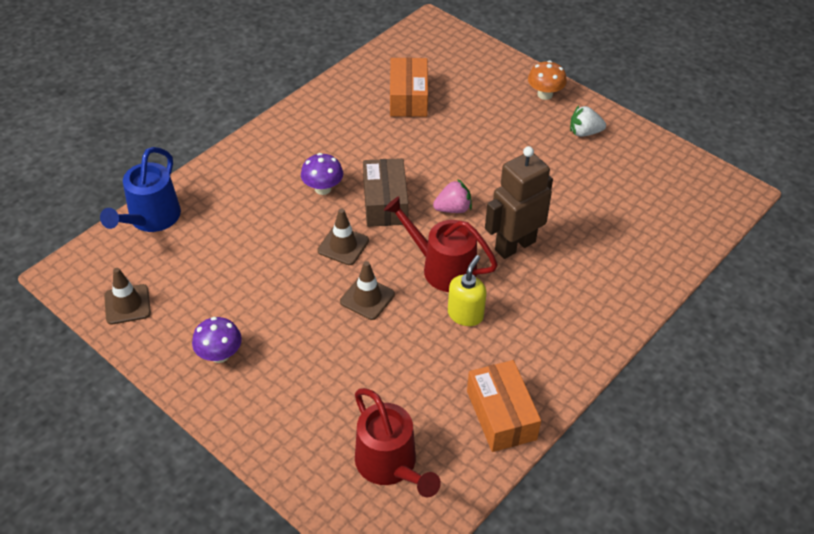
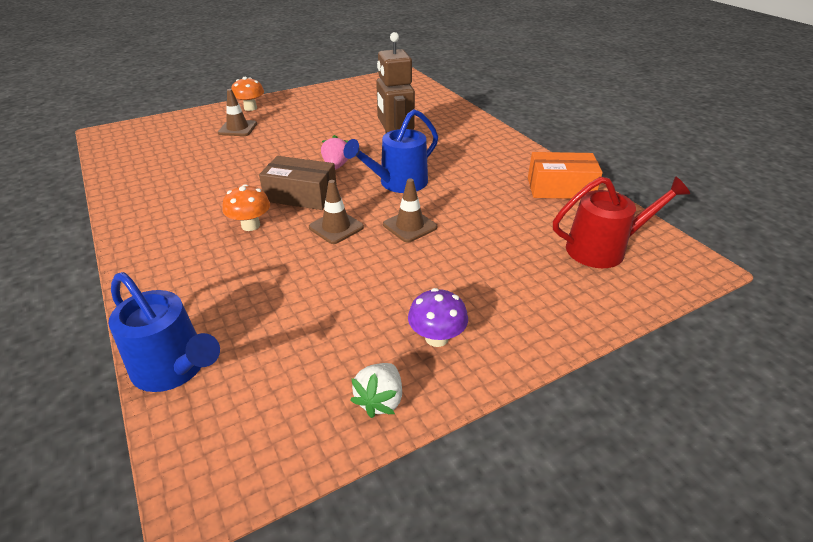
camera: 70 degrees left, 10 degrees down
brown traffic cone [104,268,151,325] -> brown traffic cone moved to [218,89,257,136]
purple mushroom [301,153,343,195] -> orange mushroom [223,184,270,231]
red watering can [384,197,498,292] -> blue watering can [344,109,438,193]
orange box [390,58,428,117] -> none
yellow soap dispenser [448,255,486,326] -> none
white strawberry [570,105,606,137] -> white strawberry moved to [350,363,402,418]

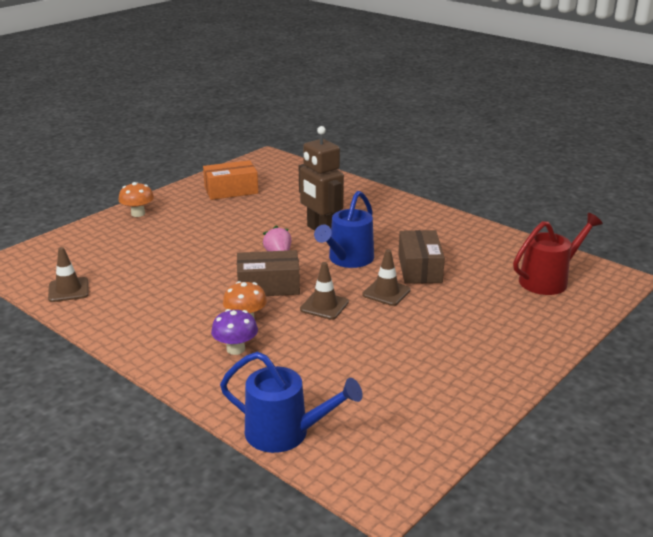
camera: 20 degrees left, 10 degrees down
brown traffic cone [218,89,257,136] -> brown traffic cone moved to [48,247,89,302]
white strawberry [350,363,402,418] -> none
purple mushroom [408,288,468,347] -> purple mushroom moved to [211,309,258,355]
orange box [528,152,603,199] -> orange box moved to [203,160,258,200]
none -> brown box [398,230,445,284]

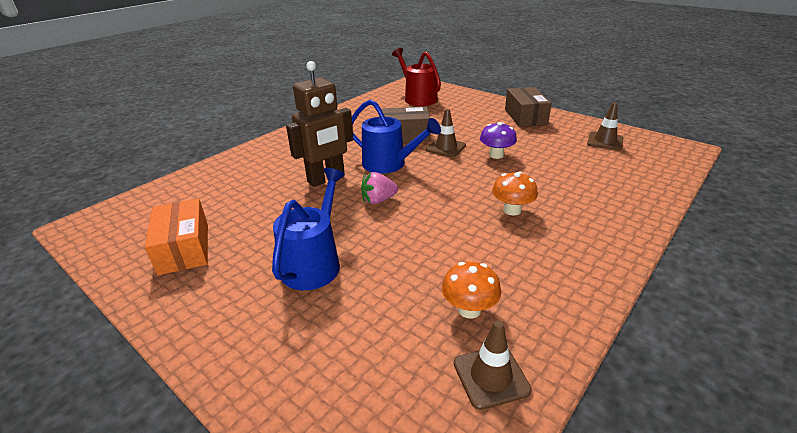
camera: 90 degrees left, 5 degrees up
orange mushroom [118,182,154,217] -> orange mushroom moved to [442,262,501,319]
purple mushroom [211,309,258,355] -> purple mushroom moved to [480,122,517,159]
blue watering can [220,352,363,453] -> blue watering can moved to [272,168,345,290]
brown box [237,250,300,296] -> brown box moved to [505,87,552,127]
brown traffic cone [300,262,349,320] -> brown traffic cone moved to [587,103,623,150]

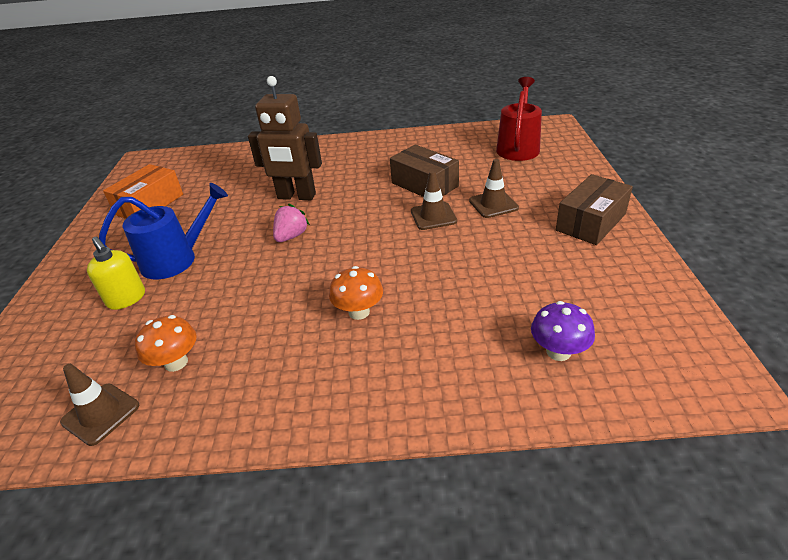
camera: 50 degrees right, 5 degrees up
blue watering can [352,99,441,174] -> none
pink strawberry [361,172,398,204] -> pink strawberry turned 90 degrees clockwise [273,203,310,242]
purple mushroom [480,122,517,159] -> purple mushroom moved to [531,301,595,361]
brown traffic cone [587,103,623,150] -> brown traffic cone moved to [469,159,519,218]
none -> yellow soap dispenser [87,237,145,310]

